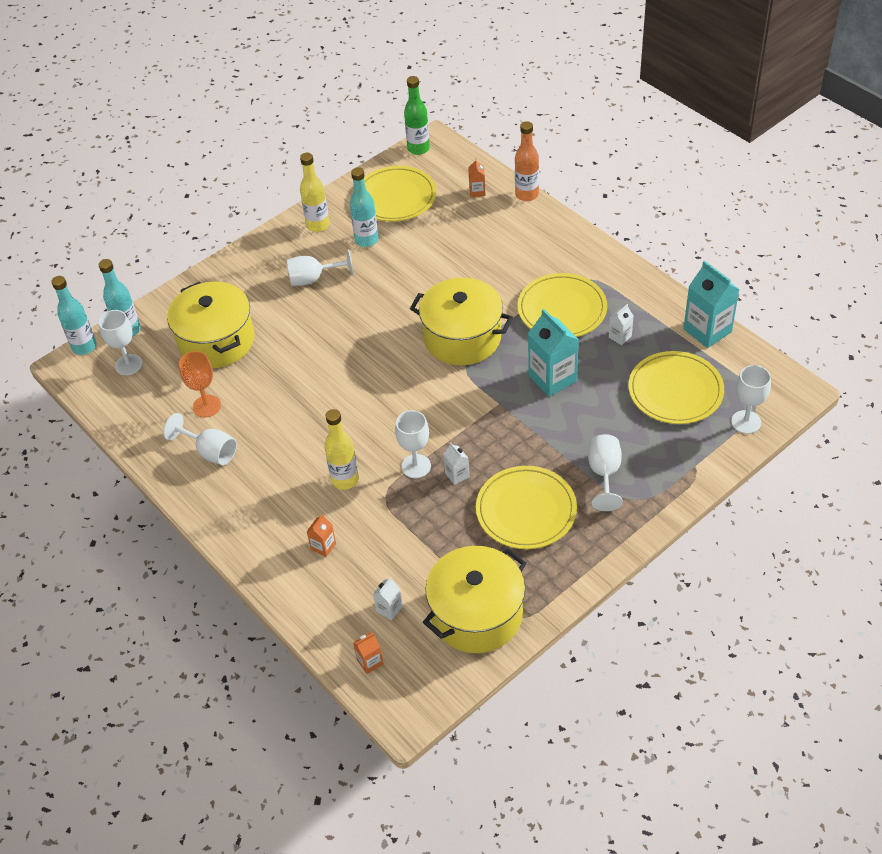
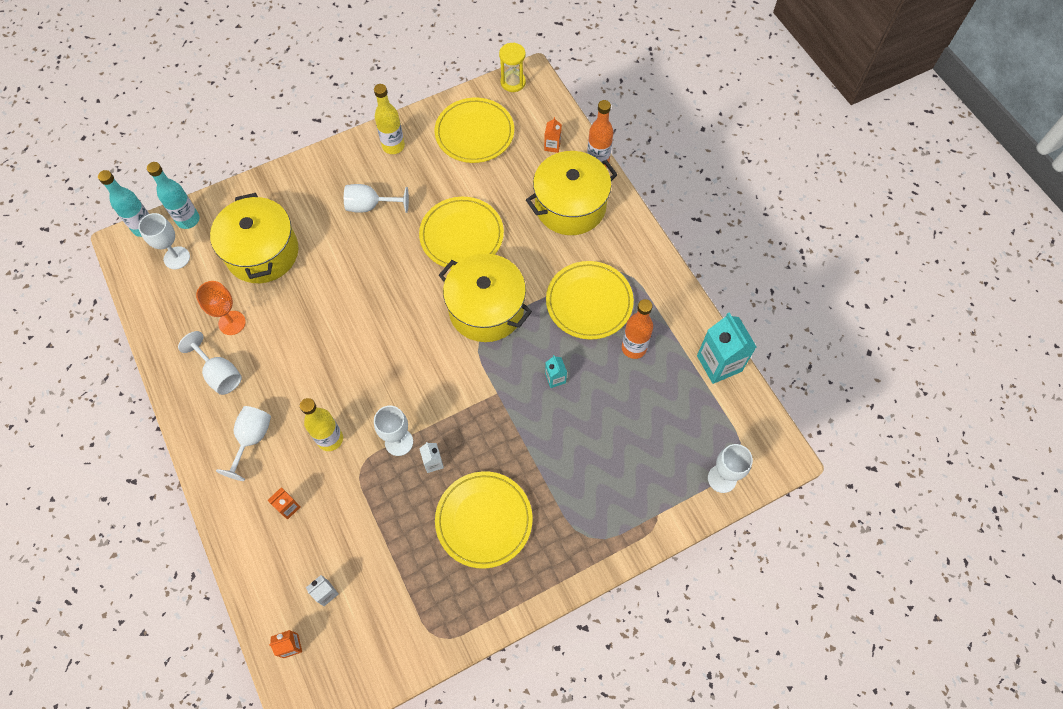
camera: 10 degrees right, 15 degrees up
turquoise bottle [350,167,378,247] -> none
green bottle [404,76,430,155] -> yellow hourglass [499,43,526,92]
yellow pot [423,546,527,653] -> yellow pot moved to [526,151,618,235]
turquoise carton [528,309,579,397] -> turquoise carton [545,355,567,388], size x0.48
white goblet [588,434,623,511] -> white goblet moved to [216,406,271,481]
white carton [609,304,633,345] -> orange bottle [622,299,653,359]
yellow plate [628,351,724,424] -> yellow plate moved to [419,197,504,269]

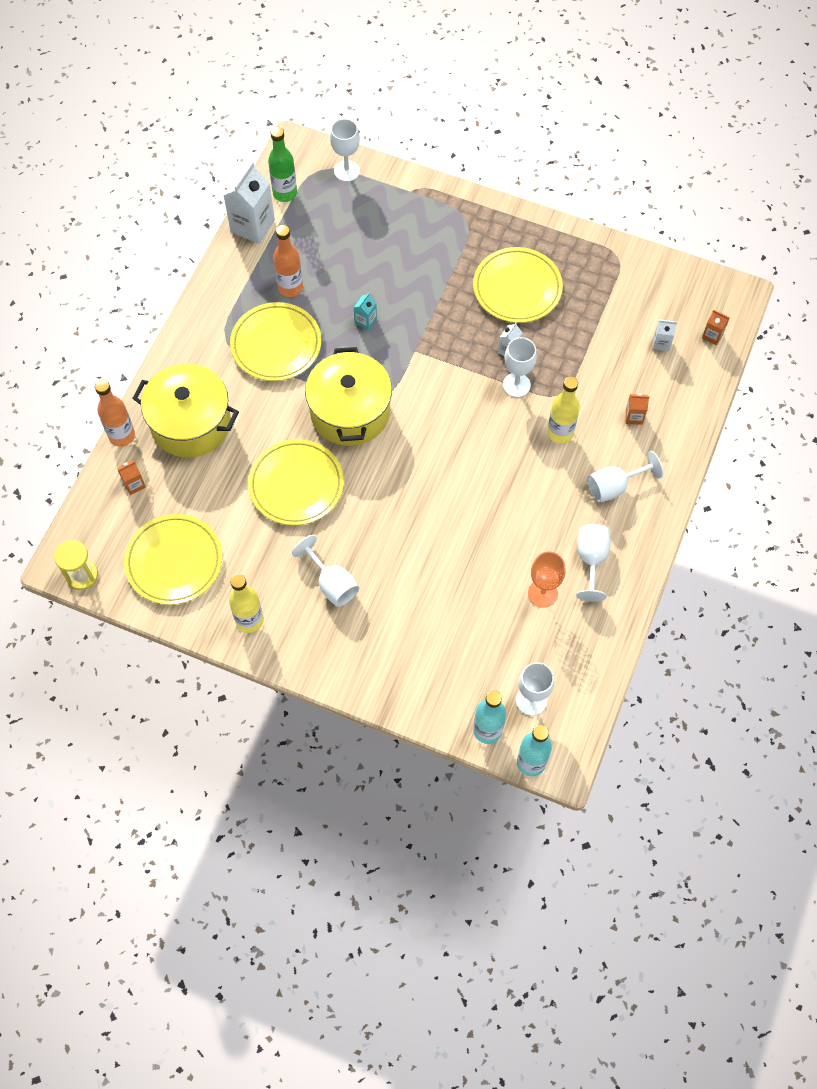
camera: 130 degrees left, 0 degrees up
yellow pot [210,193,298,283] -> none
turquoise carton [697,313,757,384] -> white carton [223,161,275,244]
none -> green bottle [268,127,297,202]

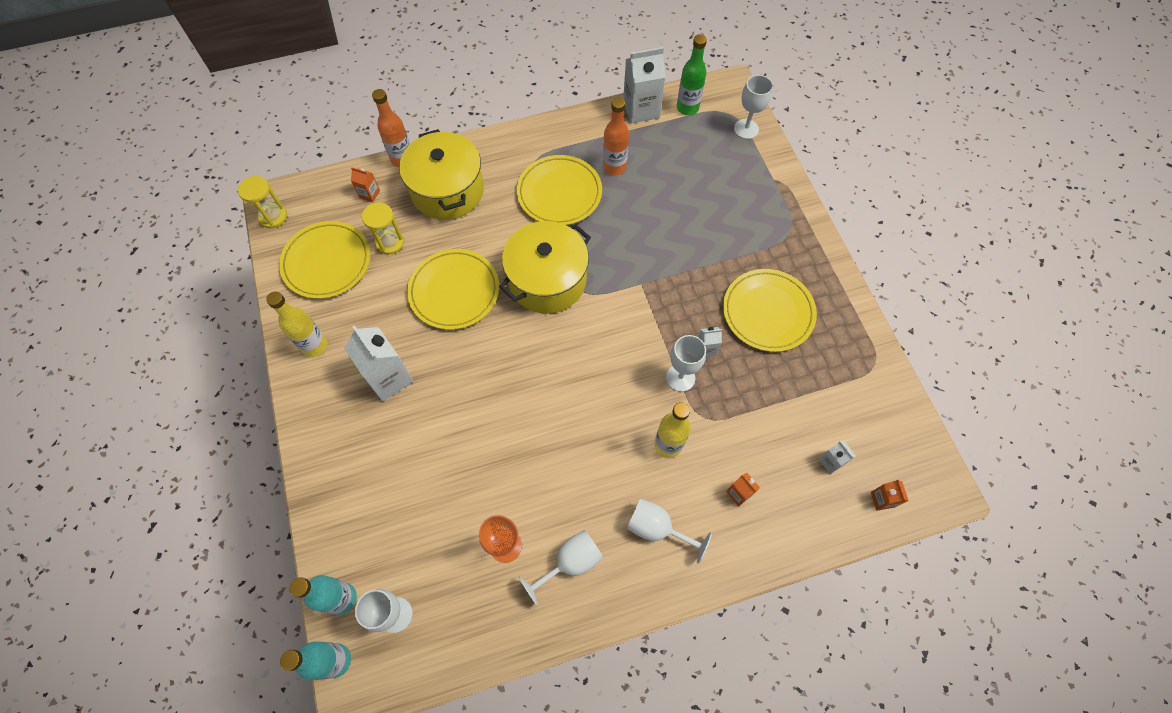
camera: 50 degrees right, 0 degrees up
white goblet [292,535,359,607] -> white carton [344,325,414,401]
turquoise carton [353,293,377,331] -> none
none -> yellow hourglass [362,202,404,255]

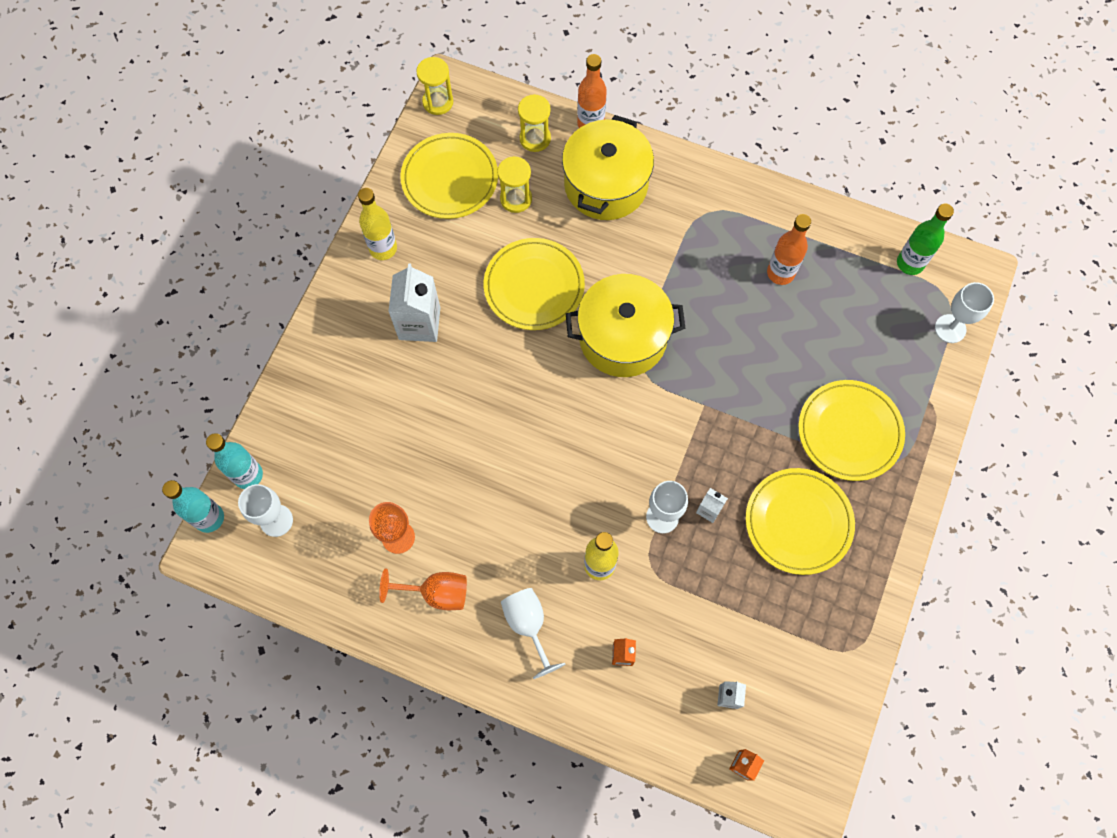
camera: 40 degrees right, 5 degrees up
orange carton [351,167,380,202] -> yellow hourglass [518,94,551,152]
yellow plate [517,155,602,225] -> yellow plate moved to [798,380,905,481]
white goblet [519,530,603,606] -> orange goblet [379,568,467,610]
white carton [623,47,666,124] -> none

